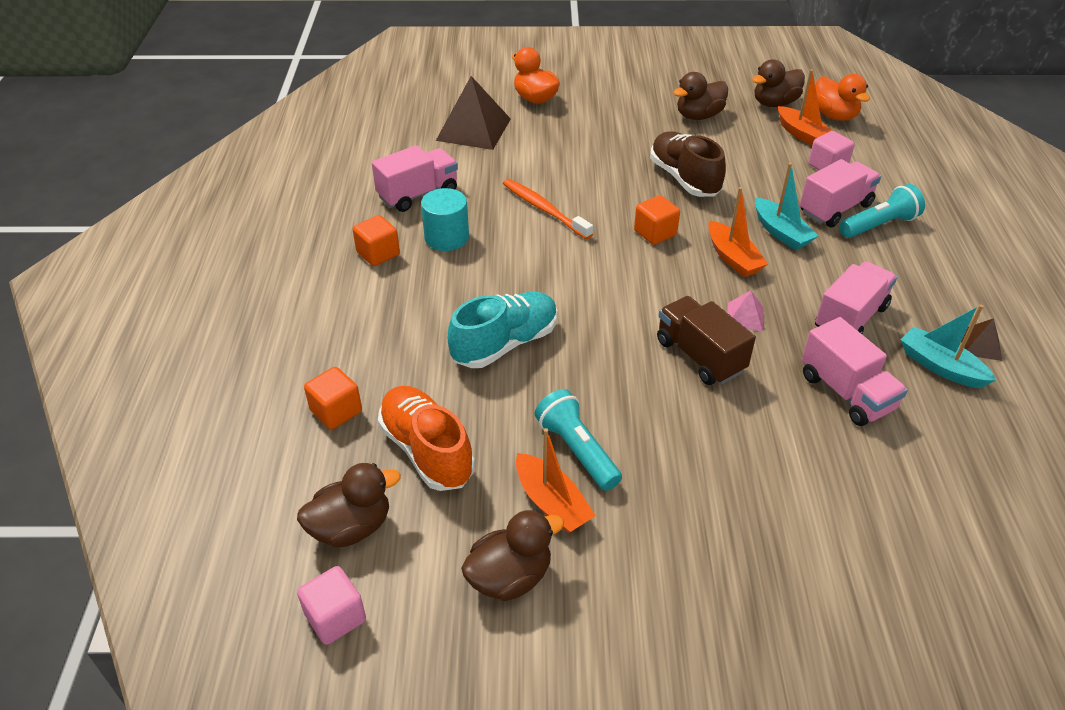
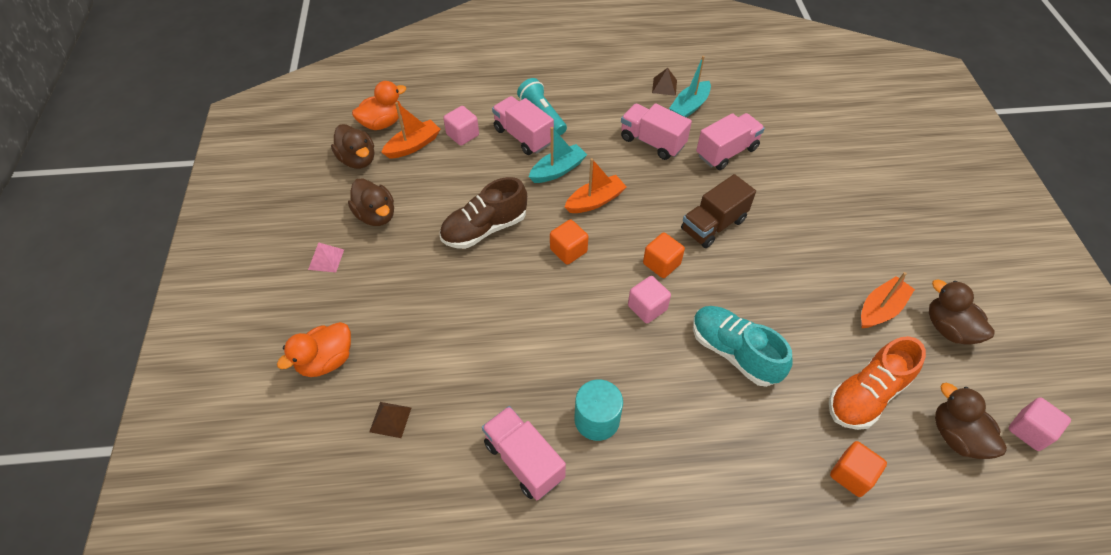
camera: 95 degrees left, 10 degrees up
orange cube [353,215,400,266] -> orange cube moved to [643,233,685,278]
brown pyramid [436,76,511,150] -> brown pyramid [369,402,411,438], size x0.47
orange toothbrush [503,179,593,239] -> none
turquoise flashlight [535,389,622,491] -> none
pink pyramid [727,291,764,331] -> pink pyramid moved to [308,242,344,272]
none -> pink cube [628,276,671,323]

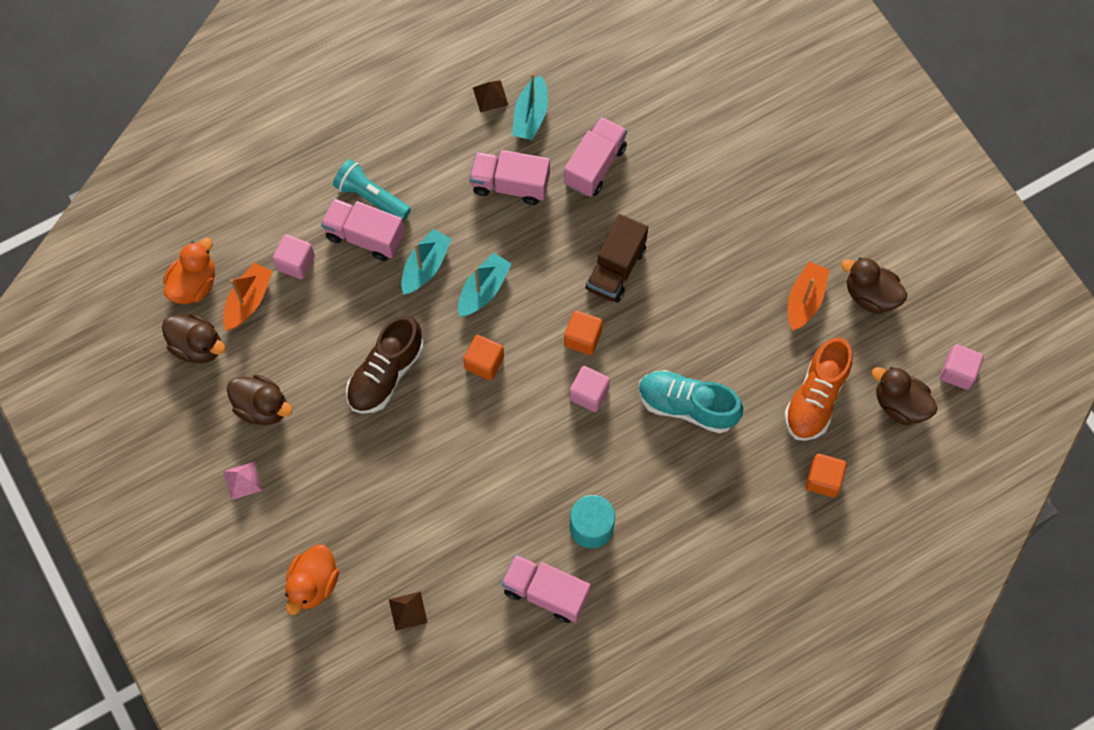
camera: 25 degrees left, 15 degrees up
orange boat [565,158,627,213] -> turquoise boat [458,253,512,317]

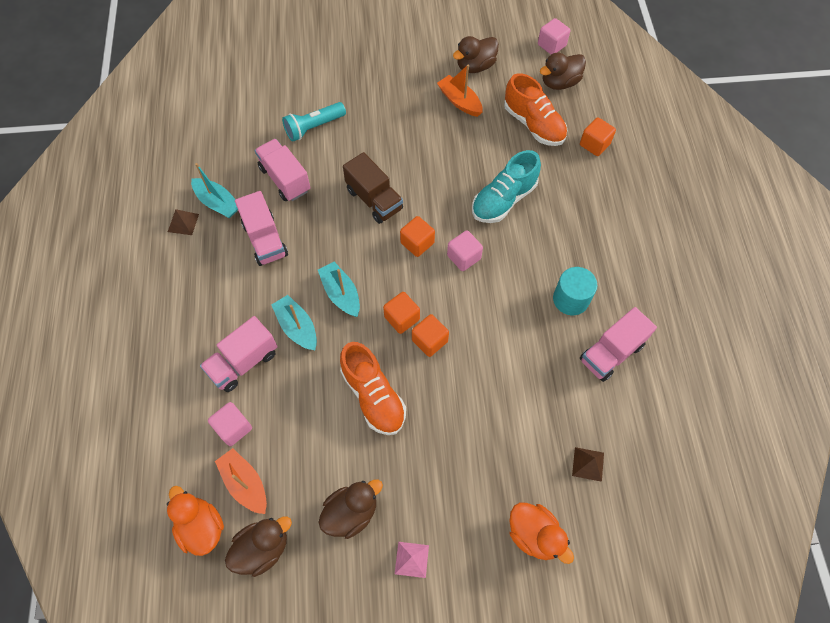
camera: 65 degrees left, 5 degrees down
turquoise flashlight [333,159,411,221] -> turquoise flashlight moved to [282,102,346,142]
brown shoe [346,316,424,414] -> orange shoe [340,342,406,435]
pink truck [469,150,550,205] -> pink truck turned 60 degrees counterclockwise [235,191,288,266]
none -> orange cube [412,314,449,357]

